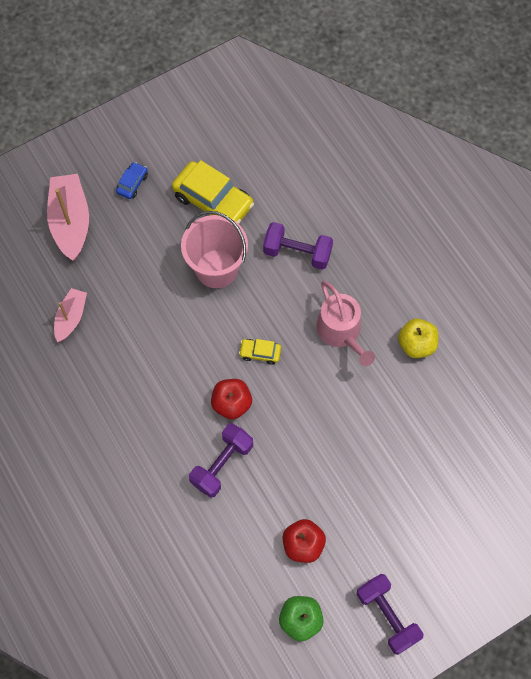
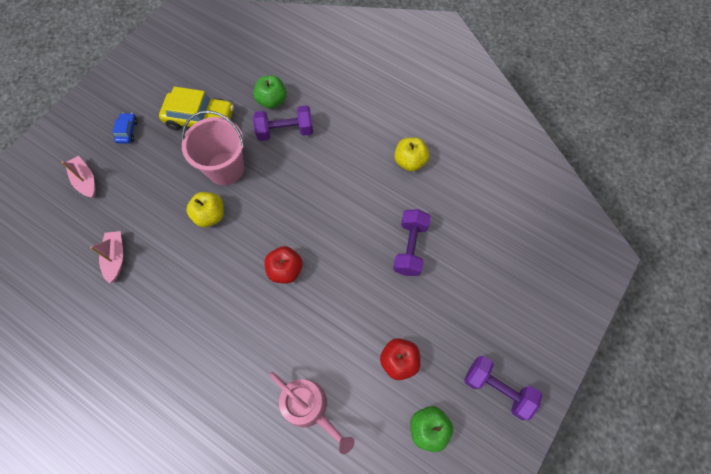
camera: 25 degrees left, 0 degrees up
pink boat [47,174,89,261] -> pink boat [61,156,96,198], size x0.59
purple dumbbell [189,423,253,498] -> purple dumbbell moved to [393,209,431,276]
yellow car [239,339,281,365] -> none
pink watering can [316,281,375,366] -> pink watering can moved to [269,372,355,454]
none -> yellow apple [186,192,224,227]
none -> green apple [253,76,287,109]

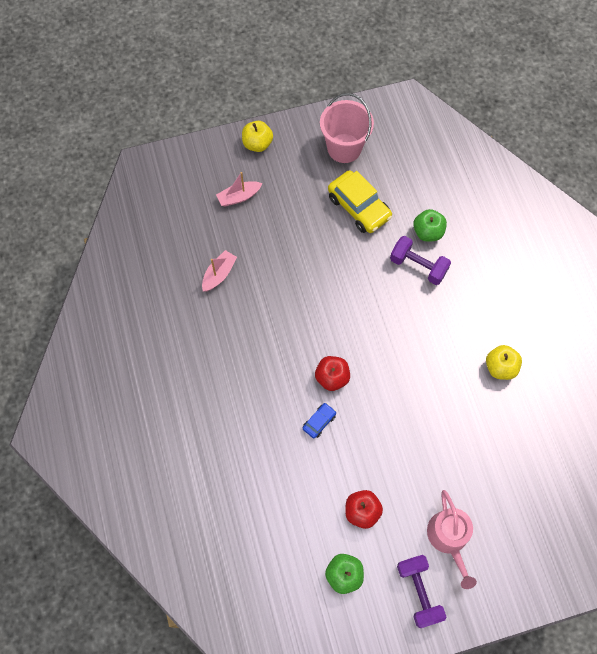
camera: 40 degrees right, 0 degrees up
pink boat [61,156,96,198] -> pink boat turned 120 degrees counterclockwise [216,172,263,206]
blue car [113,113,138,144] -> blue car moved to [303,403,336,438]
pink bucket [182,110,245,185] -> pink bucket moved to [320,93,374,163]
yellow apple [186,192,224,227] -> yellow apple moved to [242,121,273,152]
pink watering can [269,372,355,454] -> pink watering can moved to [427,490,477,589]
purple dumbbell [393,209,431,276] -> none

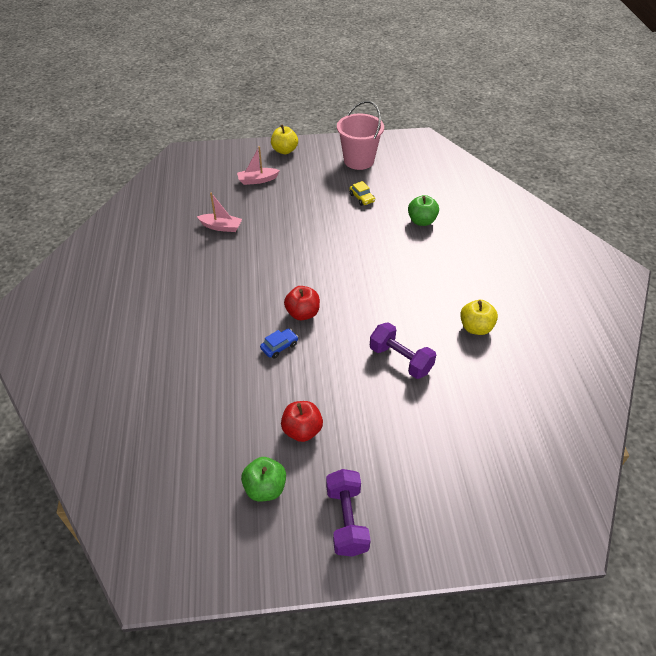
camera: 10 degrees right, 20 degrees down
pink boat [202,250,237,291] -> pink boat turned 60 degrees clockwise [197,193,242,232]
yellow car [328,170,392,233] -> yellow car [350,181,375,206], size x0.48
purple dumbbell [390,236,451,285] -> purple dumbbell moved to [370,322,436,379]
pink watering can [427,490,477,589] -> none

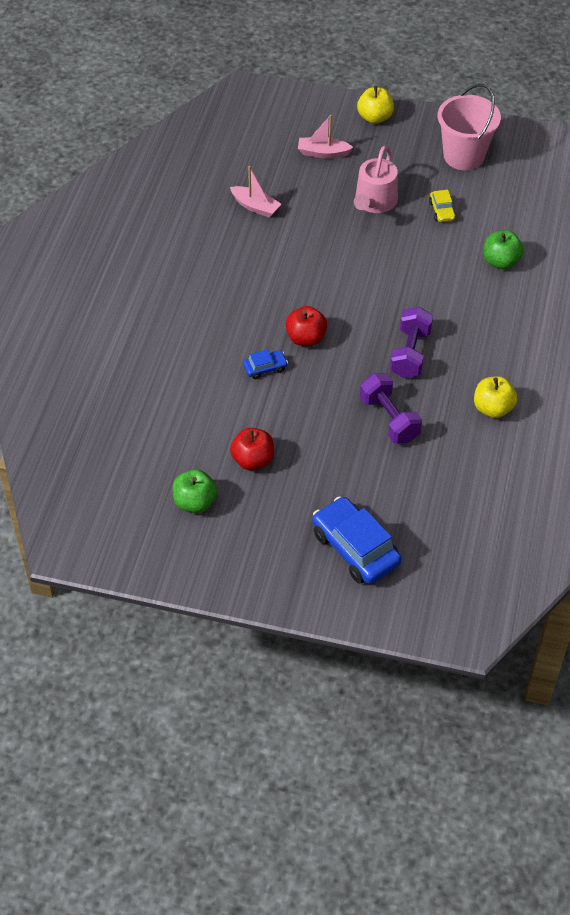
camera: 20 degrees right, 5 degrees up
purple dumbbell [326,469,371,557] -> purple dumbbell moved to [390,307,433,378]
none -> blue car [312,496,401,584]
none -> pink watering can [354,146,398,213]

